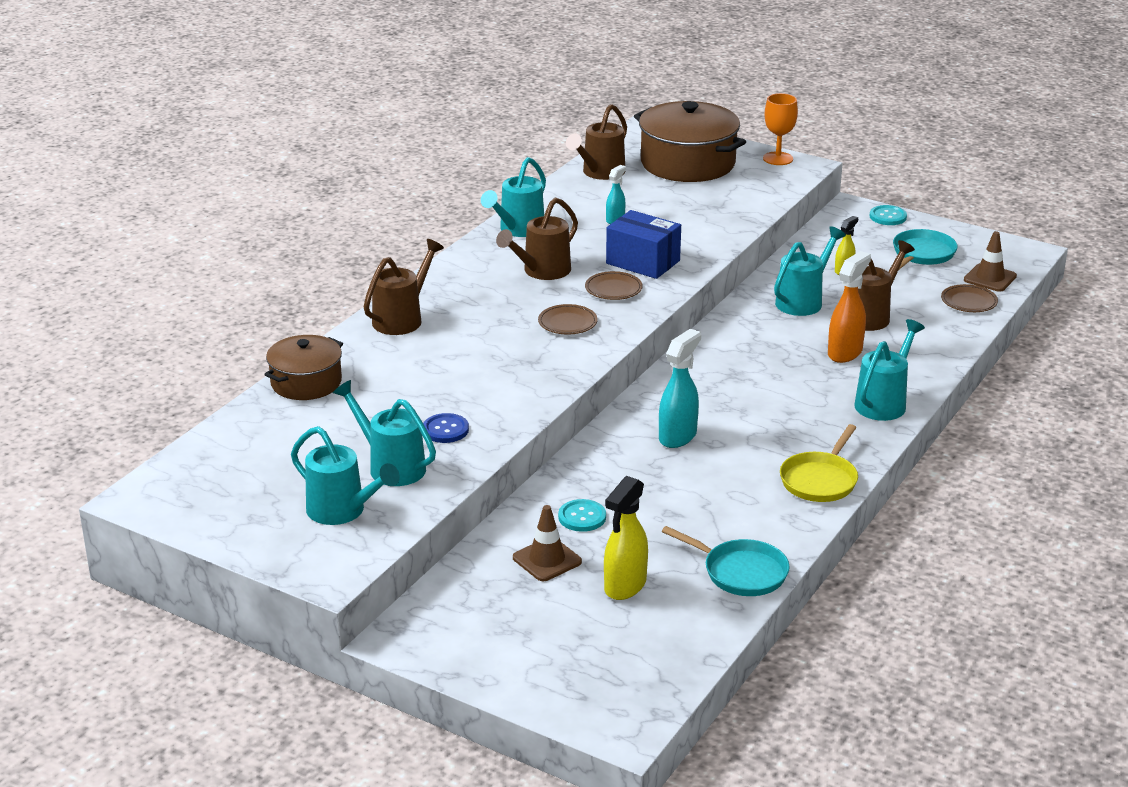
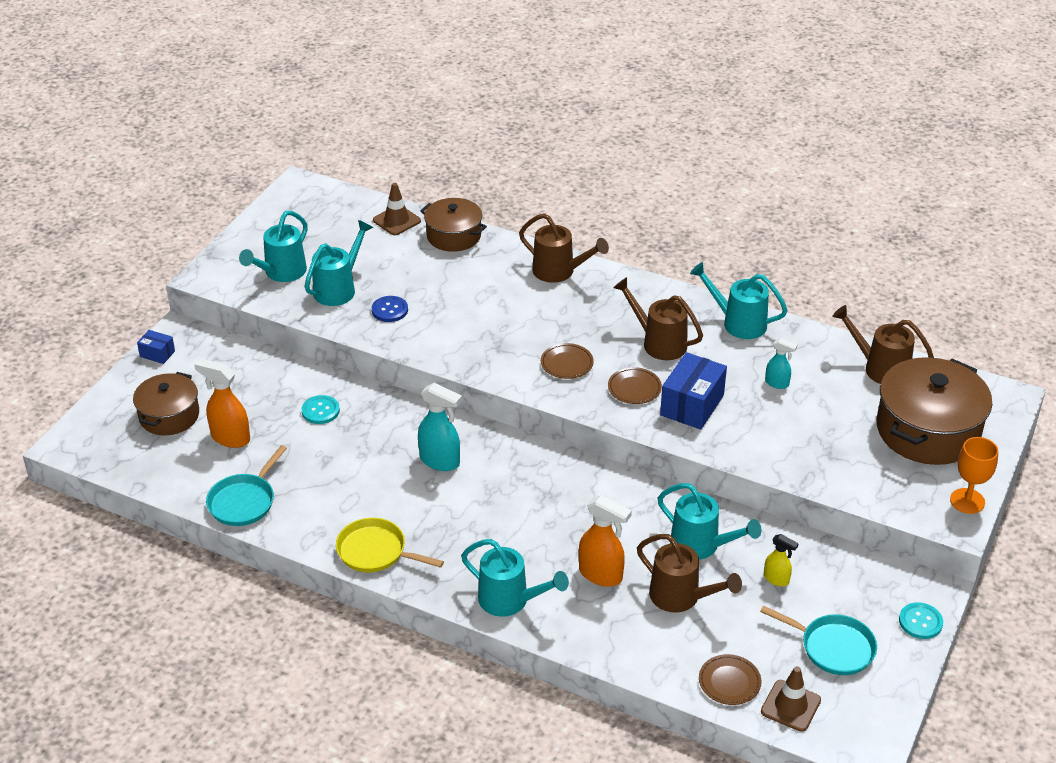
camera: 85 degrees right, 10 degrees up
brown traffic cone [513,505,582,581] -> brown traffic cone moved to [373,183,421,235]
yellow spray bottle [604,476,648,600] -> orange spray bottle [194,358,250,448]
none -> brown pot [133,372,199,435]
none -> blue box [137,330,175,364]

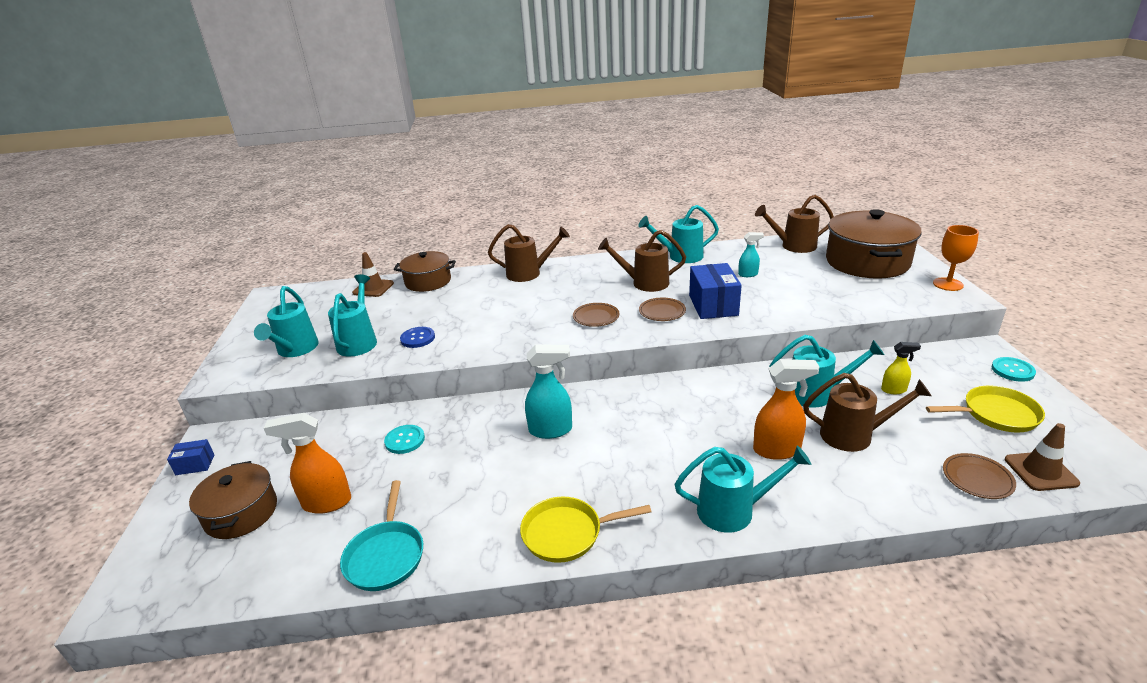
camera: 30 degrees left, 10 degrees down
turquoise pan [760,606,877,675] -> yellow pan [926,386,1045,432]

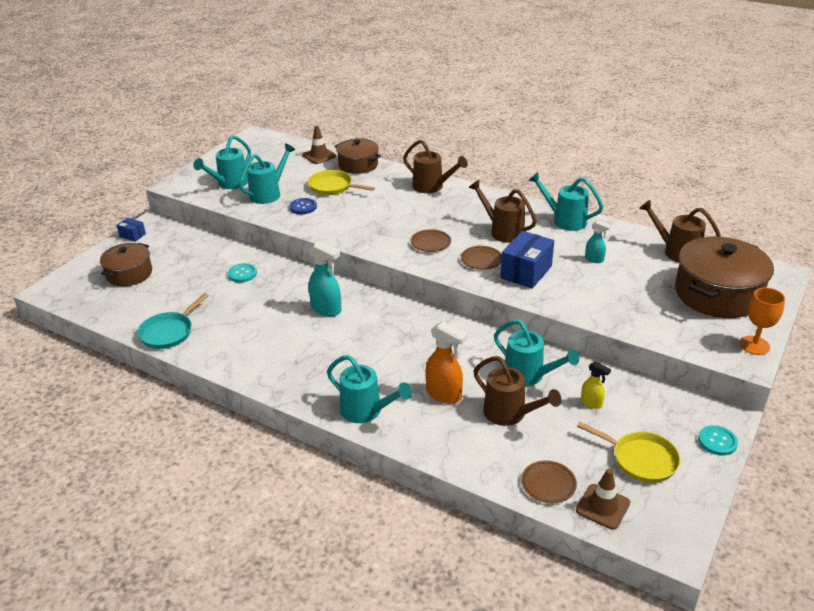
camera: 35 degrees right, 5 degrees up
orange spray bottle [264,413,351,514] -> none
yellow pan [520,497,651,563] -> yellow pan moved to [308,170,375,195]

